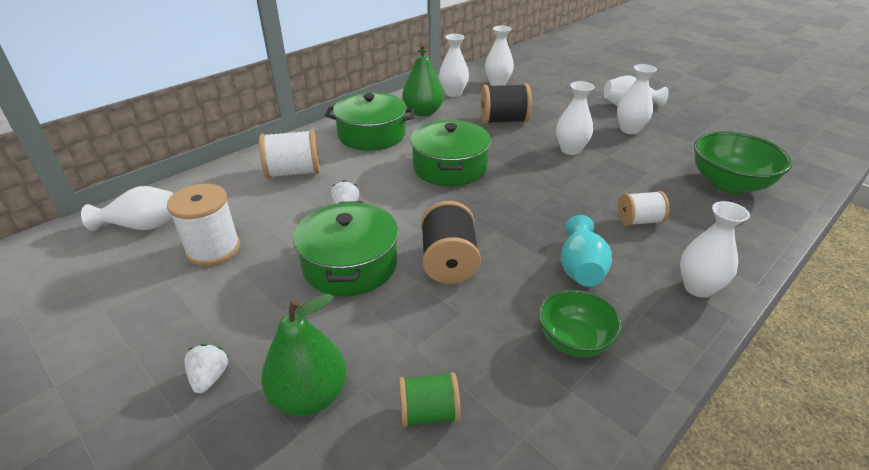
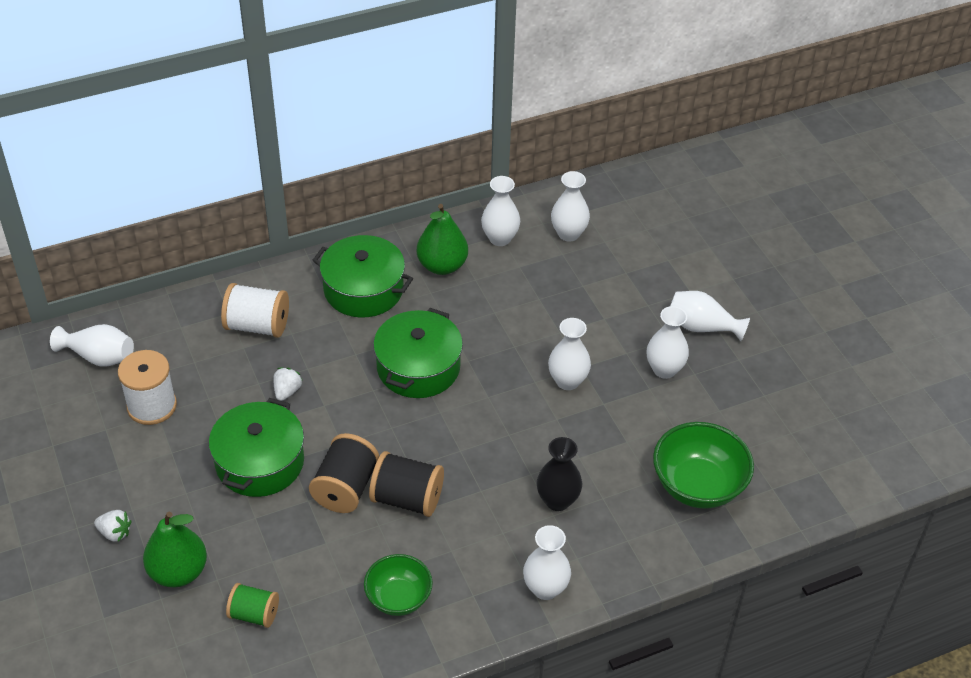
camera: 20 degrees right, 10 degrees up
white strawberry [184,344,229,394] -> white strawberry turned 90 degrees clockwise [94,510,131,542]
black spool [481,84,532,124] -> black spool moved to [369,451,444,517]
turquoise vase [560,215,612,287] -> none
white spool [618,191,669,226] -> black vase [537,437,582,511]

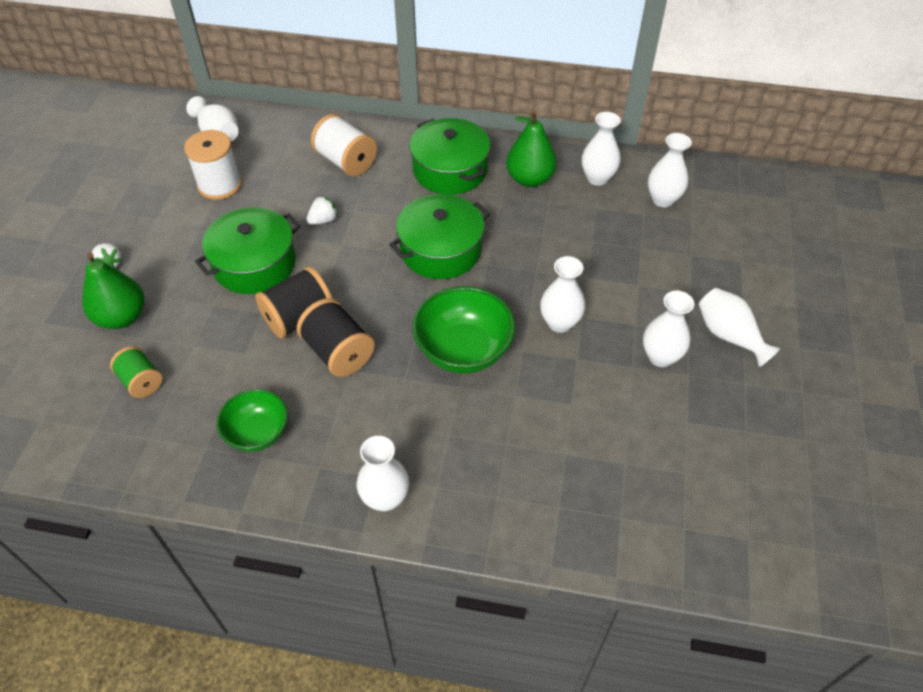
camera: 35 degrees right, 5 degrees up
black vase [537,437,582,511] -> none
green bowl [653,422,754,509] -> green bowl moved to [412,286,515,374]

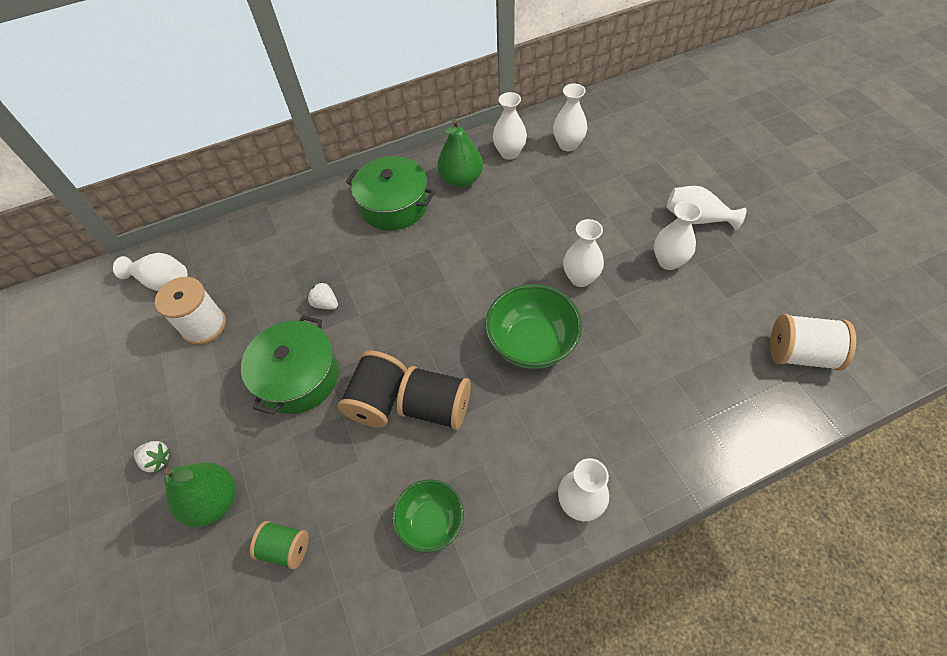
camera: 30 degrees left, 5 degrees up
white strawberry [306,196,338,225] -> white strawberry turned 75 degrees counterclockwise [307,281,338,310]
white spool [311,114,377,176] -> white spool moved to [770,314,856,371]
green pot [389,194,490,279] -> none

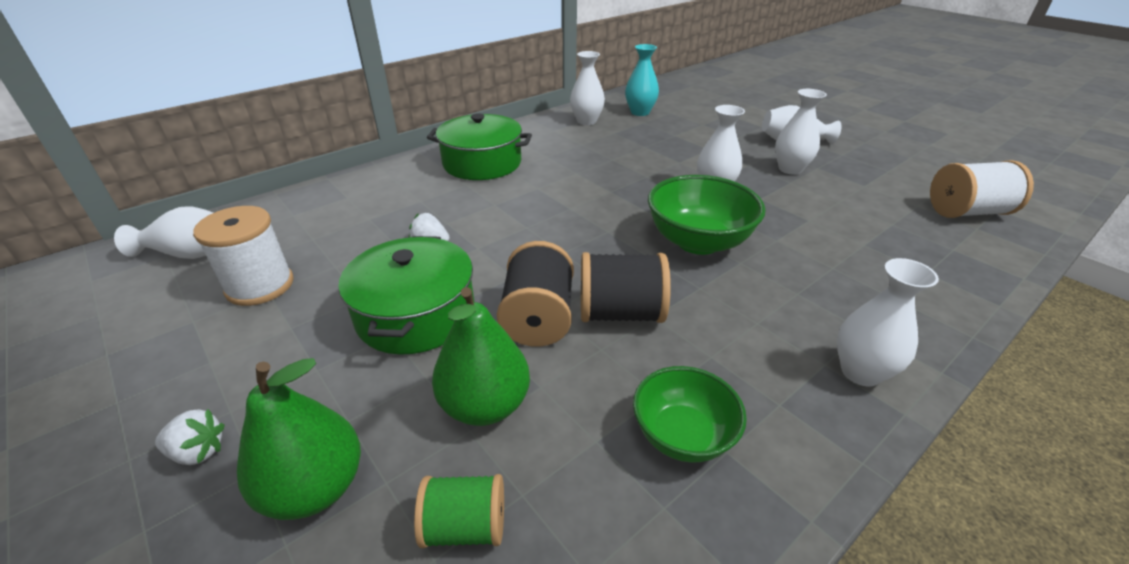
camera: 20 degrees left, 20 degrees down
green pear [437,119,483,188] -> green pear moved to [432,287,530,426]
white vase [553,83,587,151] -> turquoise vase [625,44,659,116]

